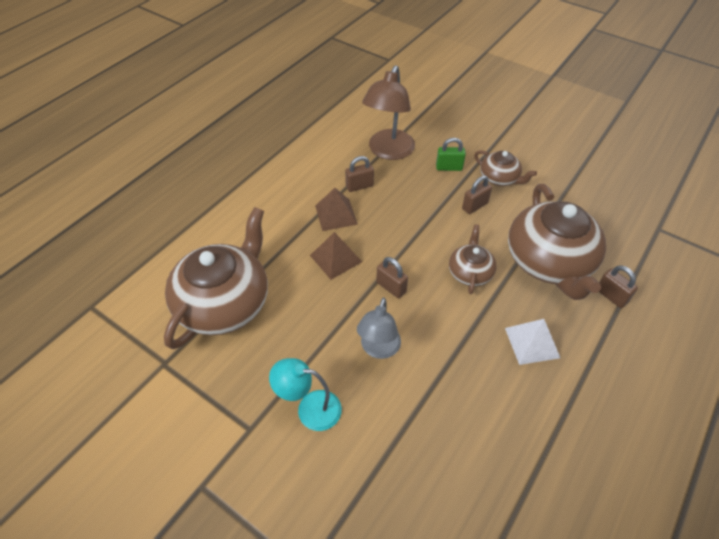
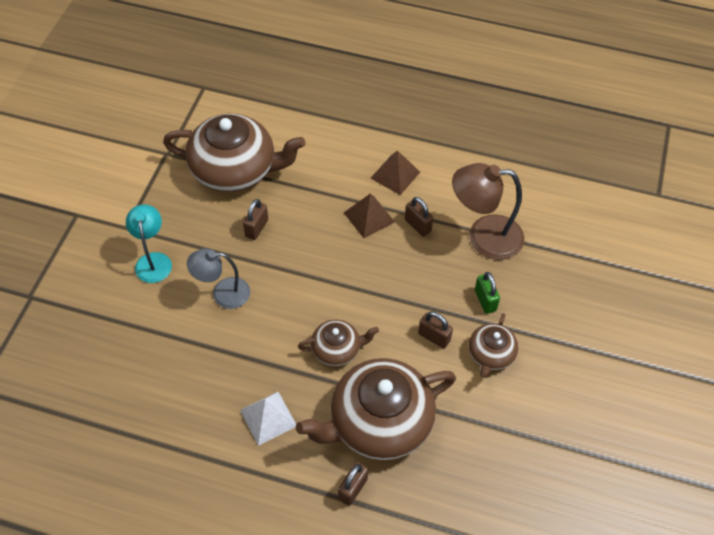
camera: 70 degrees right, 5 degrees up
brown pyramid [310,232,362,280] -> brown pyramid moved to [371,150,420,195]
brown padlock [376,257,408,298] -> brown padlock moved to [243,199,268,240]

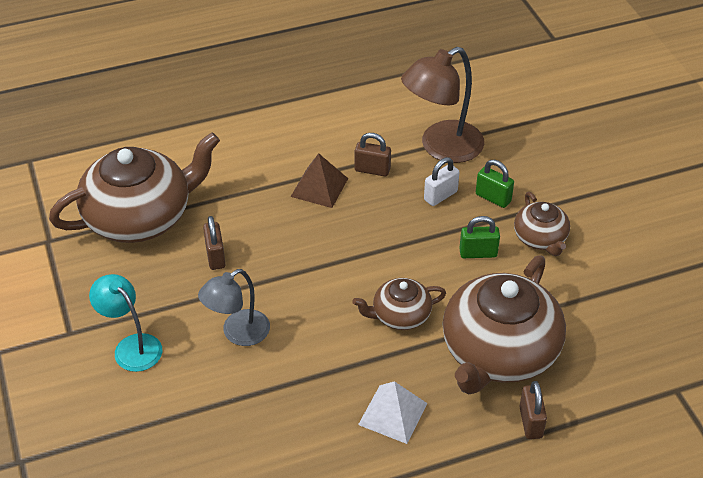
camera: 35 degrees left, 10 degrees down
brown teapot [298,320,379,366] -> brown teapot turned 150 degrees counterclockwise [352,278,446,330]
brown pyramid [371,150,420,195] -> none
brown padlock [418,311,453,349] -> green padlock [459,216,500,258]
none -> white padlock [424,157,459,206]

